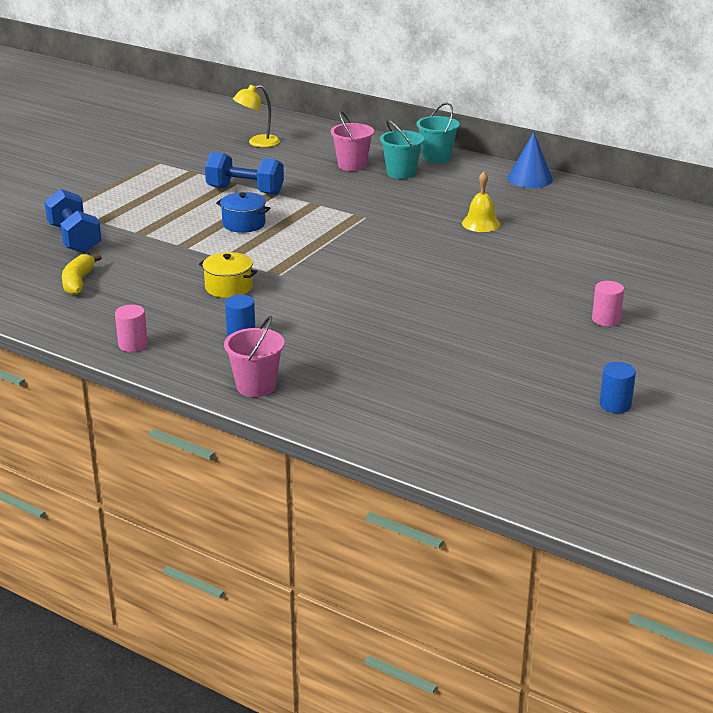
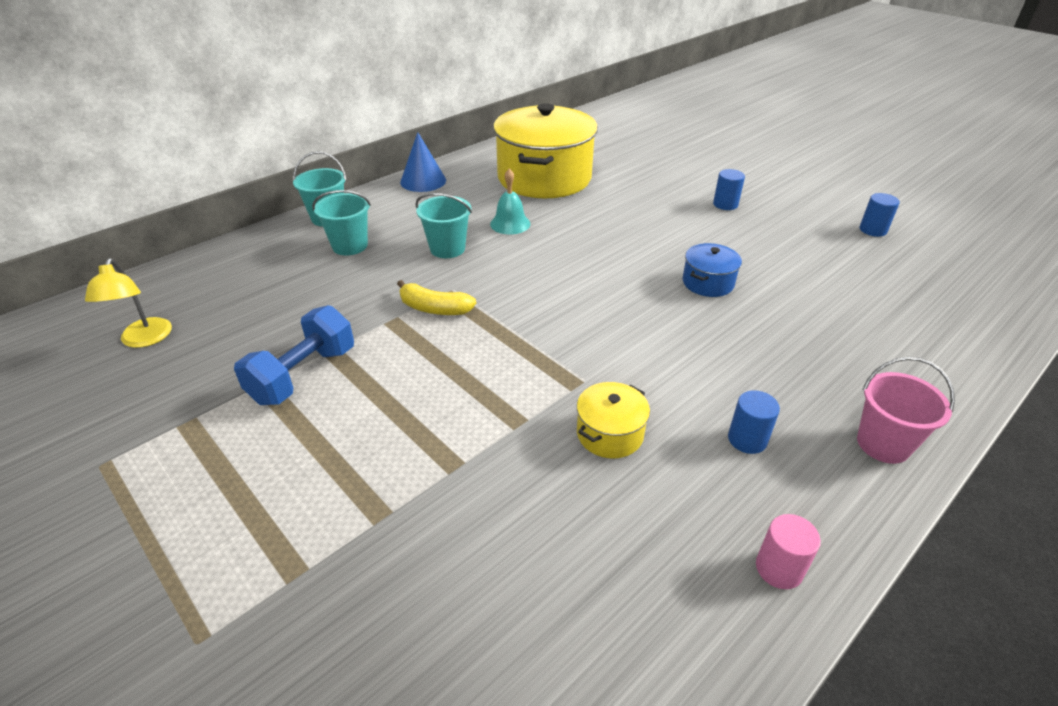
camera: 75 degrees left, 10 degrees up
blue dumbbell [44,189,102,253] -> none
yellow banana [62,254,102,295] -> yellow banana moved to [397,280,476,315]
blue pot [216,192,270,233] -> blue pot moved to [683,243,742,297]
pink bucket [331,111,374,171] -> none
yellow bell [462,172,500,232] -> turquoise bell [490,169,530,234]
pink cylinder [592,281,624,326] -> blue cylinder [713,169,745,210]
none -> turquoise bucket [415,193,472,258]
none -> yellow pot [493,103,598,198]

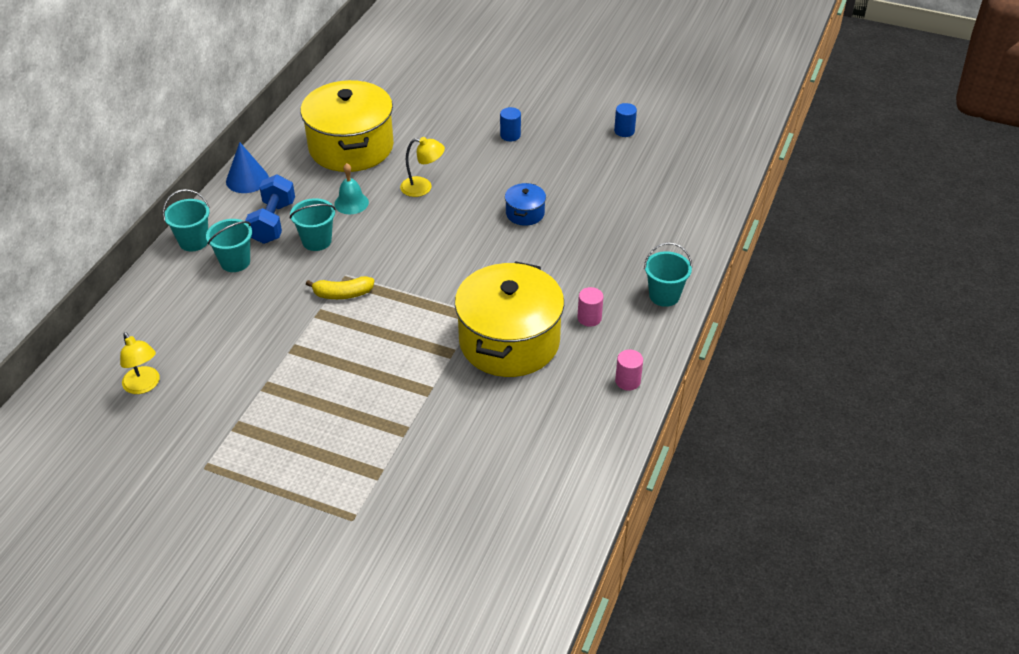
camera: 25 degrees left, 5 degrees up
blue dumbbell [234,305,354,405] -> blue dumbbell moved to [245,175,295,244]
yellow pot [577,382,650,458] -> yellow pot [455,261,564,377], size x2.33
blue cylinder [728,390,780,454] -> pink cylinder [577,287,603,327]
pink bucket [857,357,955,464] -> turquoise bucket [644,242,692,307]
none -> yellow lamp [400,137,445,197]

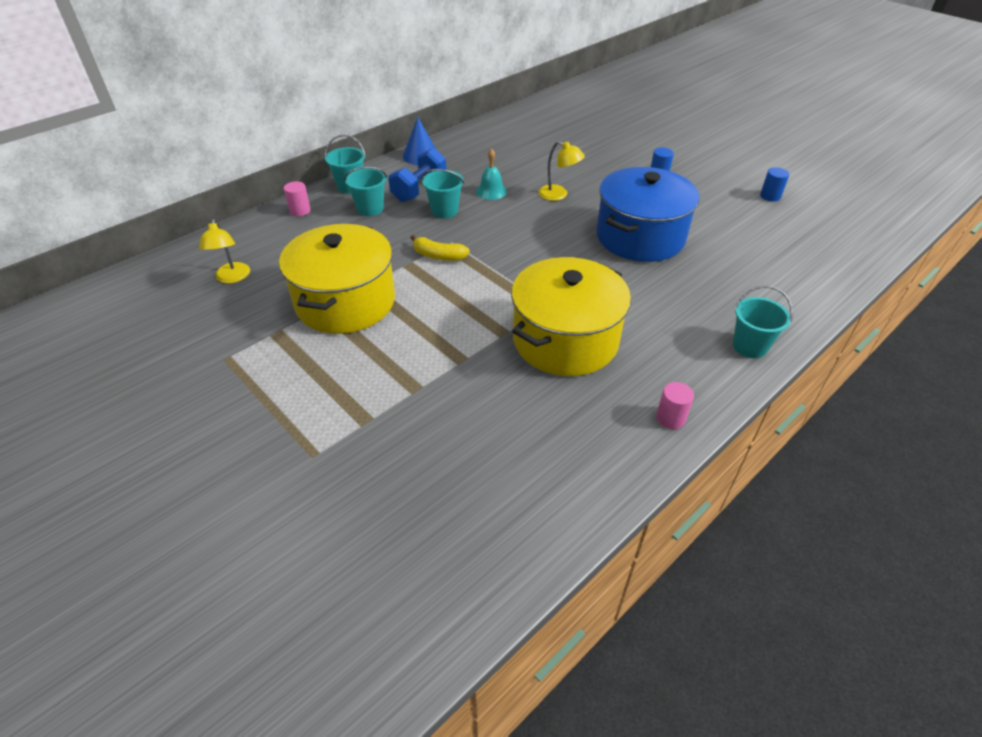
camera: 25 degrees right, 0 degrees up
yellow pot [301,80,394,172] -> yellow pot moved to [279,224,395,334]
blue pot [505,183,546,226] -> blue pot [596,167,699,262], size x2.33
pink cylinder [577,287,603,327] -> pink cylinder moved to [284,181,311,216]

